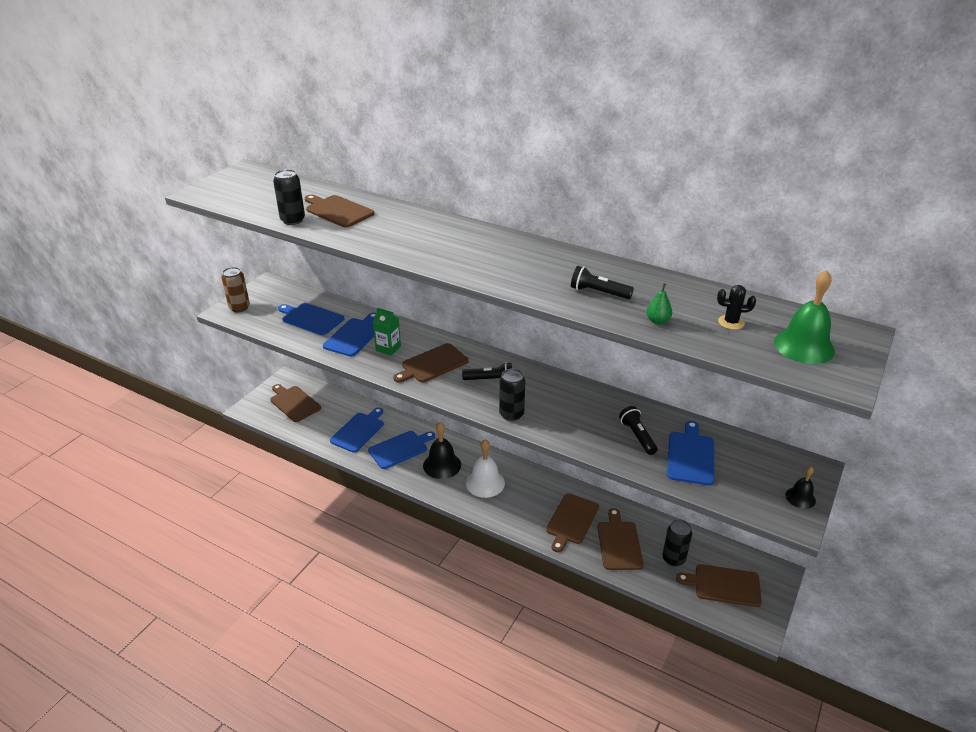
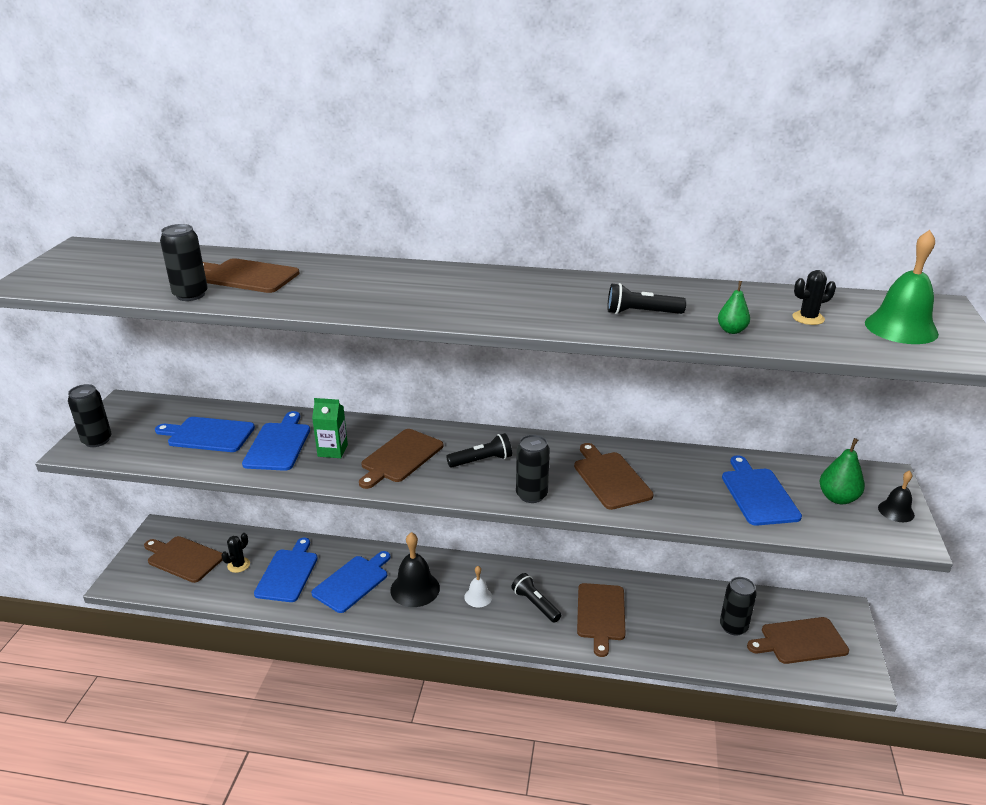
camera: 20 degrees left, 5 degrees down
brown can [222,267,250,312] -> black can [68,384,112,447]
white bell [466,440,505,498] -> white bell [464,566,492,607], size x0.56
brown cutting board [597,508,644,570] -> brown cutting board moved to [574,443,654,510]
black flashlight [619,406,658,455] -> black flashlight moved to [511,573,561,623]
none -> black cactus [221,533,250,573]
none -> green pear [819,438,865,504]

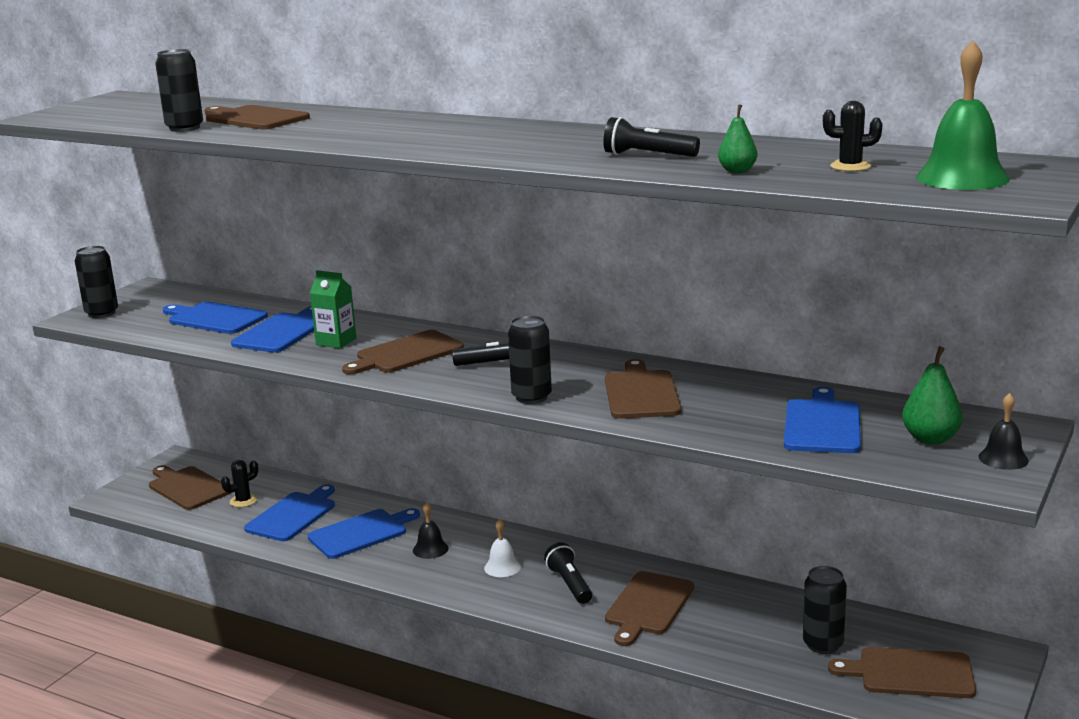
camera: 20 degrees right, 10 degrees down
black bell [390,532,440,607] -> black bell [413,502,449,559], size x0.56

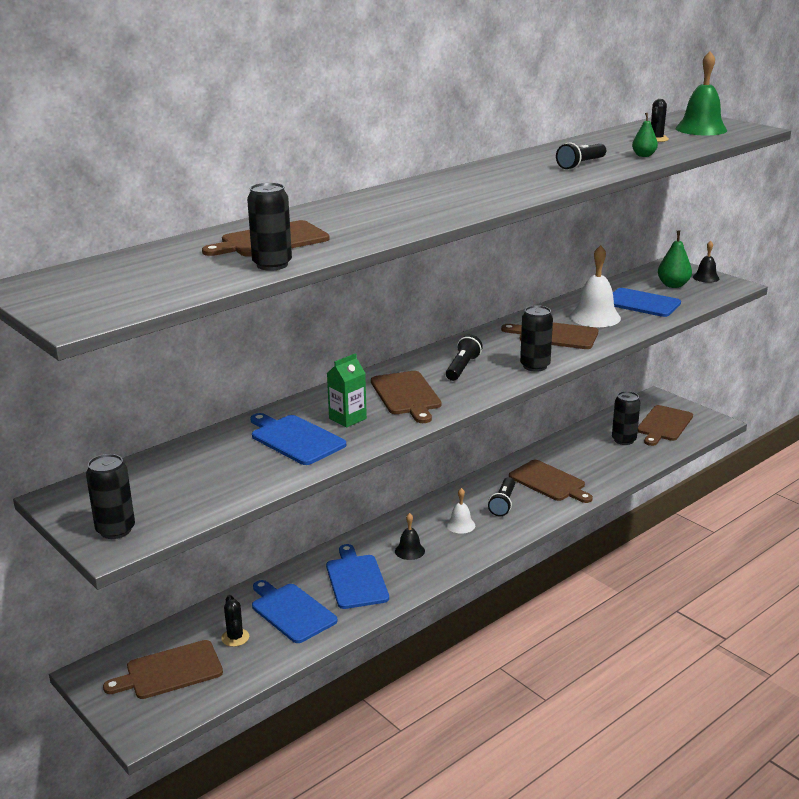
camera: 70 degrees left, 5 degrees up
blue cutting board [163,302,268,334] -> none
black flashlight [544,542,592,604] -> black flashlight turned 75 degrees counterclockwise [488,477,515,516]
none -> white bell [570,245,621,327]

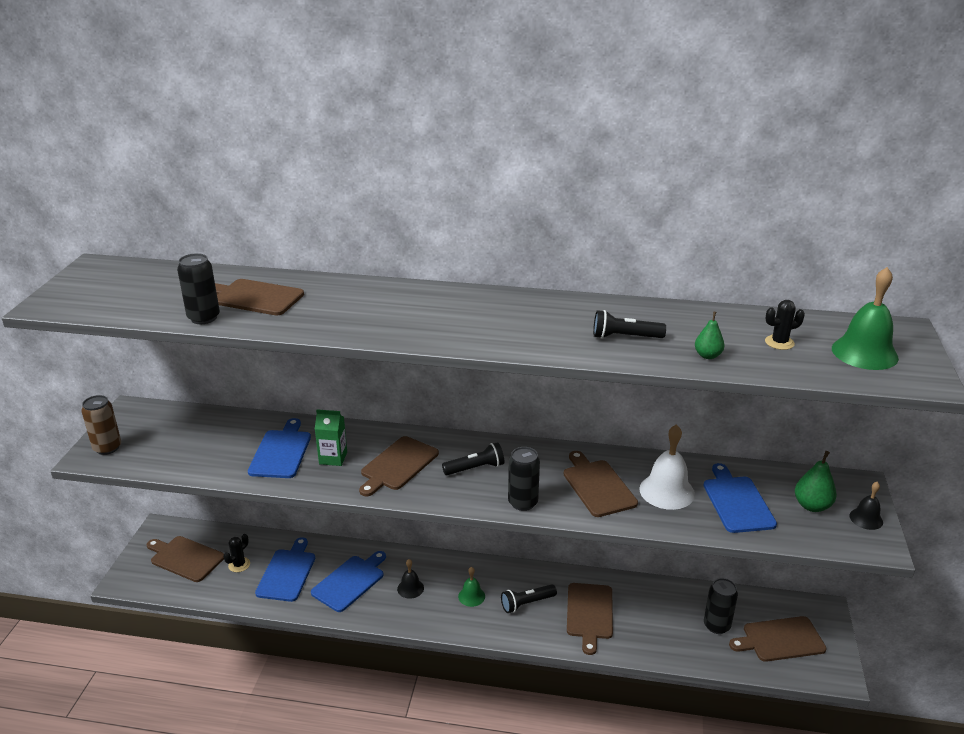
camera: 50 degrees right, 5 degrees up
black can [86,454,135,539] -> brown can [81,395,121,455]
white bell [446,488,475,533] -> green bell [458,567,485,607]

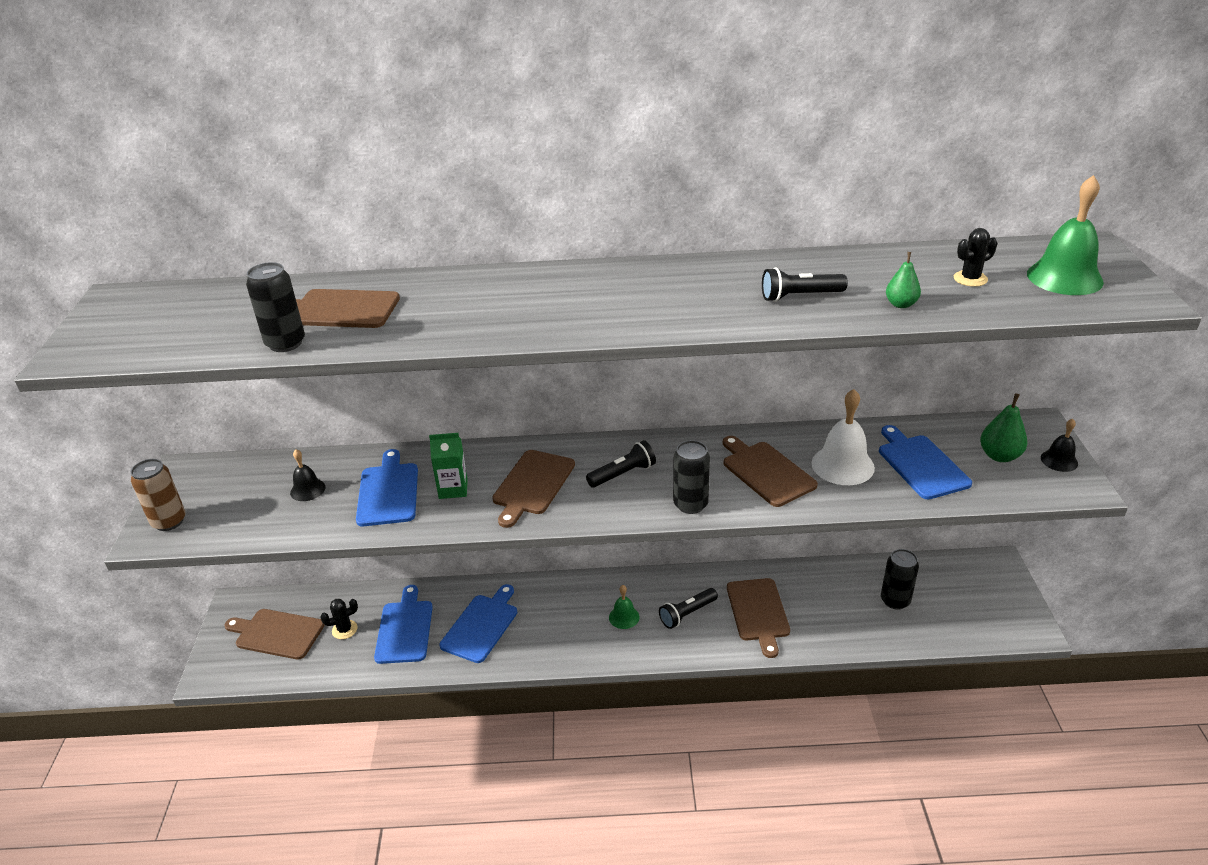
camera: 10 degrees left, 5 degrees up
black cactus [223,534,250,572] -> black cactus turned 45 degrees clockwise [320,599,358,639]
black bell [397,559,424,599] -> black bell moved to [290,449,325,501]
brown cutting board [729,616,827,662] -> none

